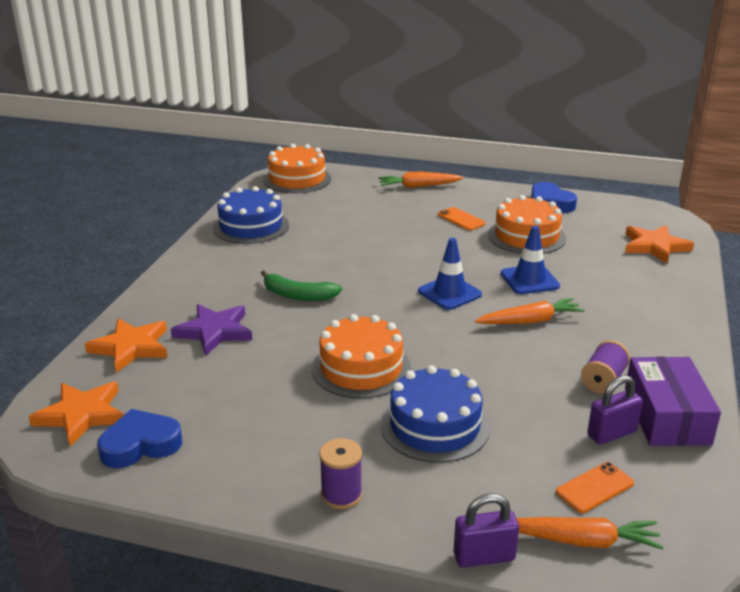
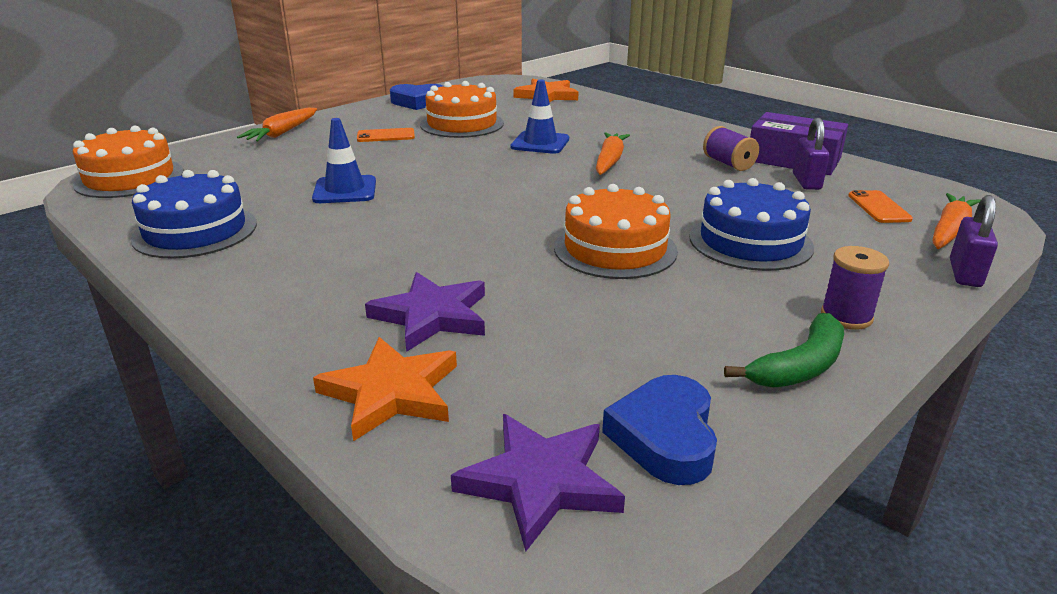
camera: 60 degrees left, 0 degrees up
orange star [29,381,124,447] -> purple star [451,414,625,551]
green banana [261,270,342,301] -> green banana moved to [724,313,844,388]
blue traffic cone [418,238,482,310] -> blue traffic cone moved to [312,118,376,203]

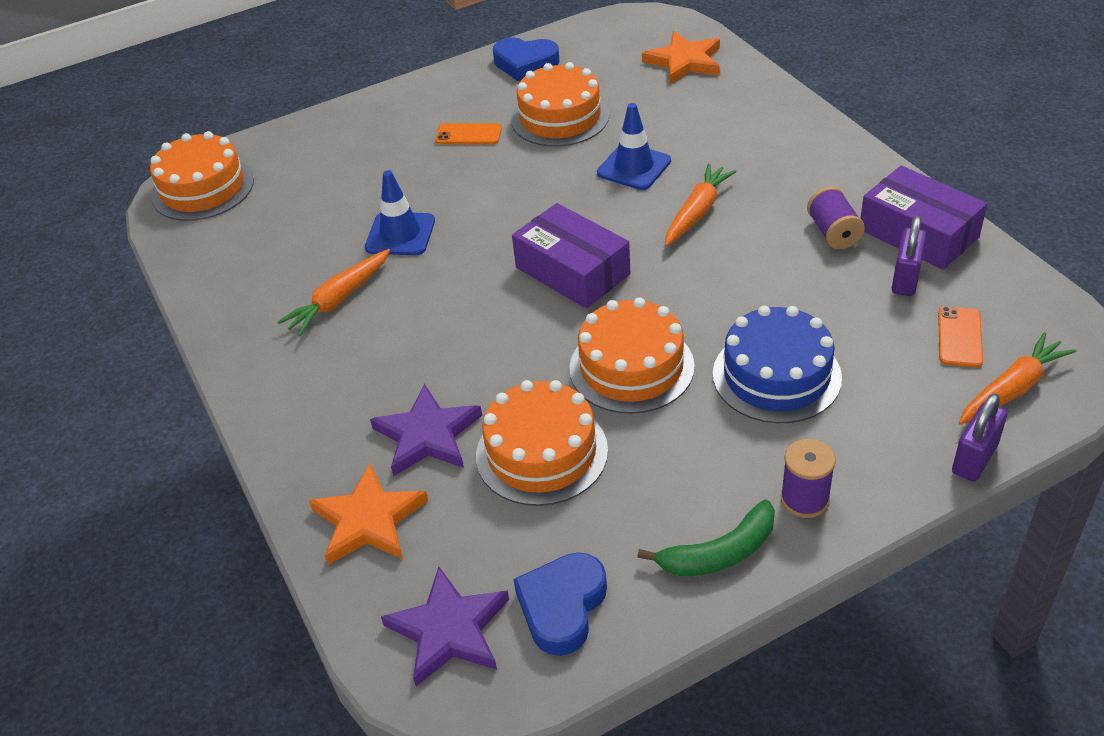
camera: 20 degrees right, 15 degrees up
blue cake [131,170,257,259] -> none
orange carrot [237,108,317,141] -> orange carrot moved to [278,249,390,336]
none -> orange cake [476,380,608,506]
none -> purple box [512,203,630,309]

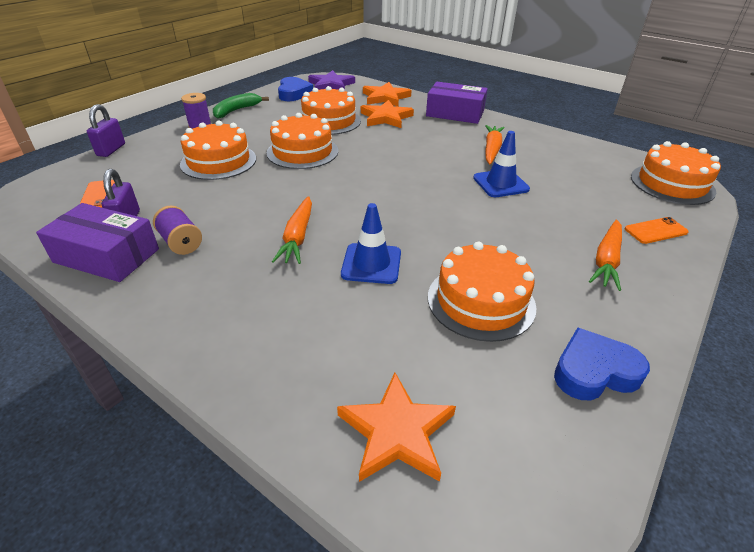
camera: 150 degrees right, 5 degrees down
purple star [370,384,482,476] -> orange star [361,100,414,128]
orange phone [435,123,502,145] -> orange phone moved to [625,217,689,244]
purple box [512,203,630,309] -> purple box moved to [426,82,488,124]
blue cake [713,306,842,423] -> orange cake [180,121,256,180]
orange carrot [959,332,1076,425] -> orange carrot moved to [589,220,622,291]

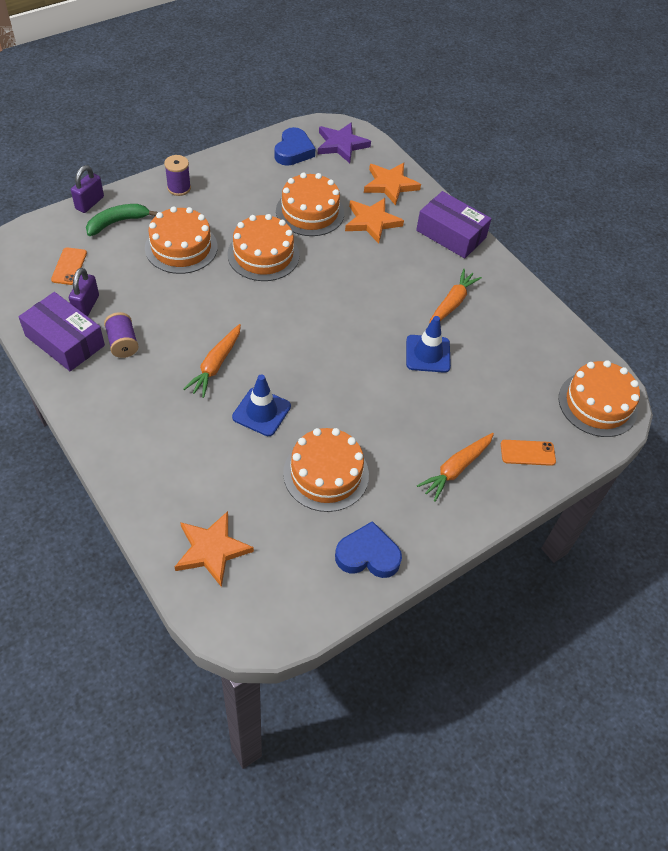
camera: 15 degrees right, 15 degrees up
green banana [213,93,269,119] -> green banana moved to [86,204,158,236]

